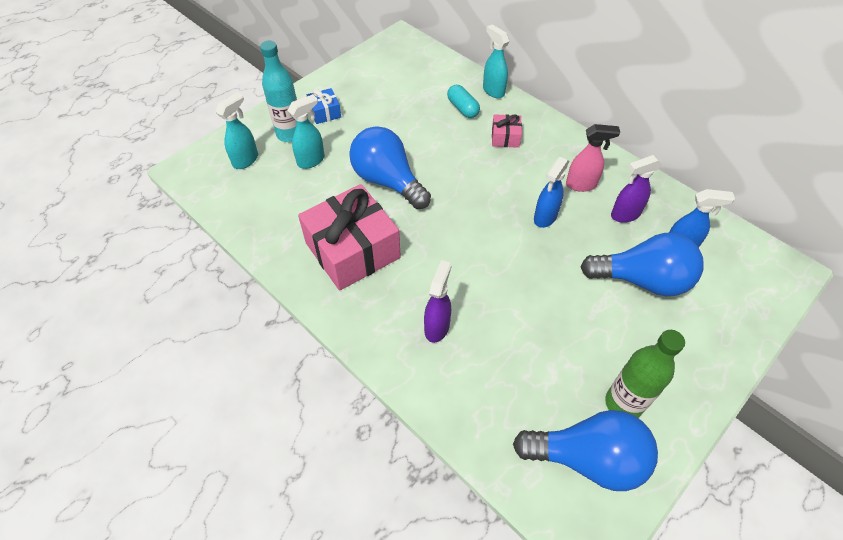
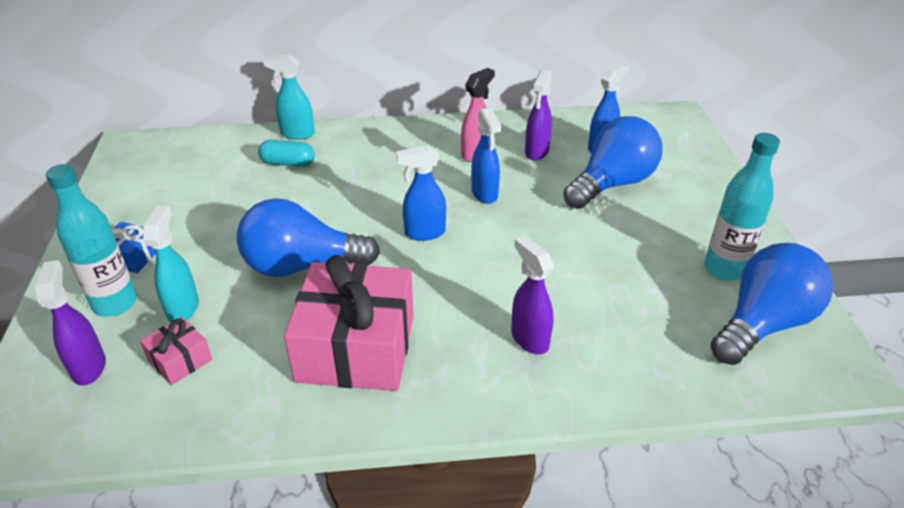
camera: 50 degrees left, 15 degrees down
turquoise spray bottle [216,92,258,169] -> purple spray bottle [35,260,106,386]
pink gift [492,114,522,148] -> pink gift moved to [140,317,212,385]
green bottle [605,330,685,418] -> turquoise bottle [704,133,780,281]
none -> blue spray bottle [396,145,446,241]

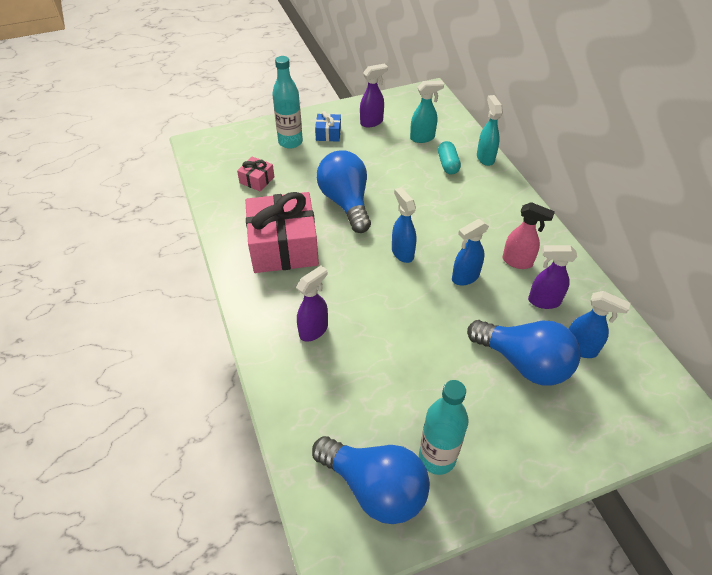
camera: 75 degrees right, 10 degrees up
purple spray bottle [35,260,106,386] -> purple spray bottle moved to [360,63,388,127]
turquoise spray bottle [143,206,199,322] -> turquoise spray bottle moved to [410,80,444,143]

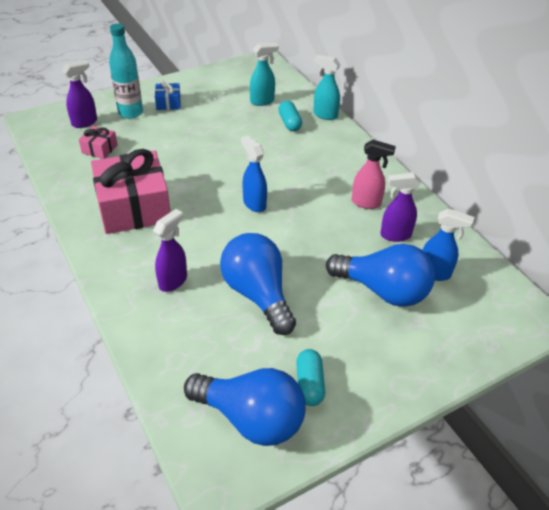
camera: 10 degrees left, 5 degrees down
blue light bulb [317,151,371,233] -> blue light bulb moved to [220,233,296,335]
purple spray bottle [360,63,388,127] -> purple spray bottle moved to [62,60,97,128]
turquoise bottle [419,380,469,475] -> turquoise capsule [296,349,325,406]
blue spray bottle [452,219,489,285] -> none
turquoise spray bottle [477,95,503,166] -> turquoise spray bottle turned 45 degrees counterclockwise [313,55,340,120]

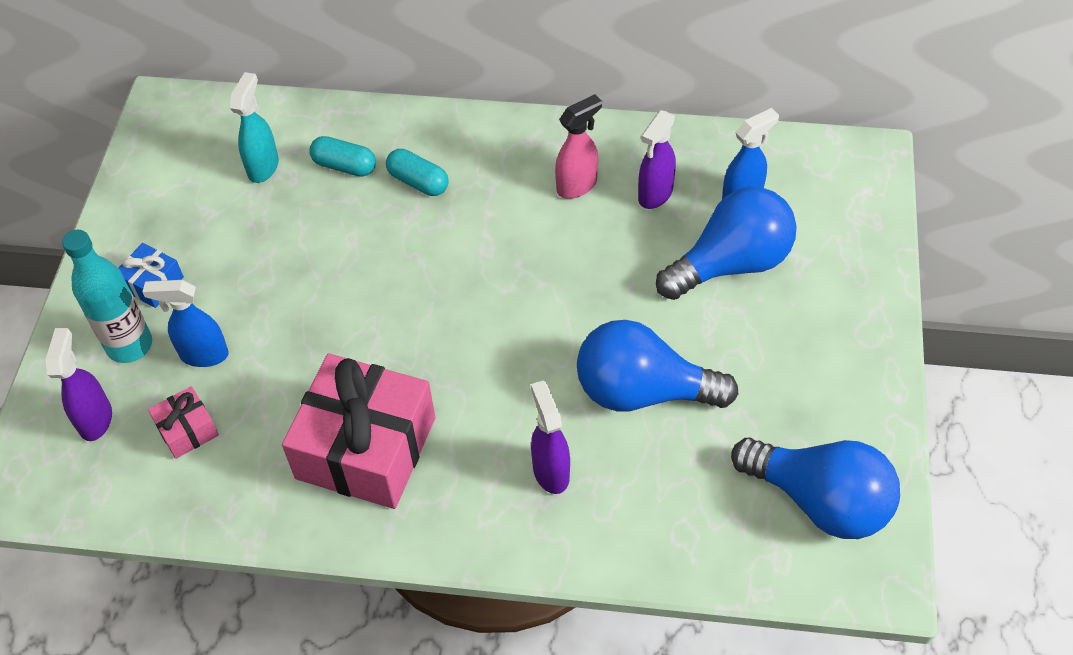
camera: 50 degrees left, 10 degrees up
blue light bulb [184,368,306,446] -> blue light bulb turned 60 degrees clockwise [731,438,900,539]
blue spray bottle [241,135,267,212] -> blue spray bottle moved to [143,280,229,367]
turquoise capsule [296,349,325,406] -> turquoise capsule moved to [386,149,449,196]
turquoise spray bottle [313,55,340,120] -> none

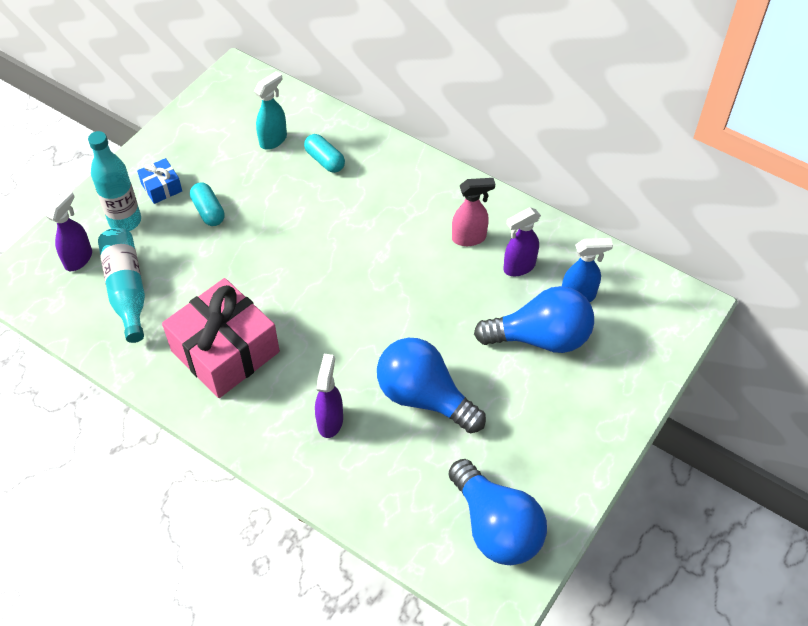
camera: 25 degrees right, 0 degrees up
blue spray bottle [143,280,229,367] -> none
pink gift [148,386,219,459] -> turquoise bottle [98,228,145,343]
turquoise capsule [386,149,449,196] -> turquoise capsule moved to [190,182,225,226]

